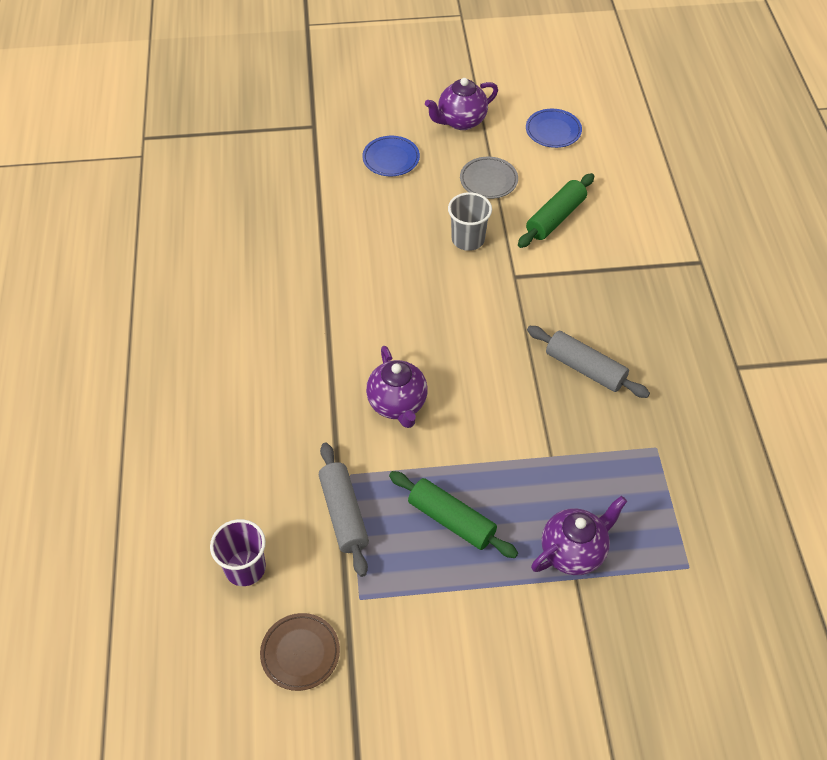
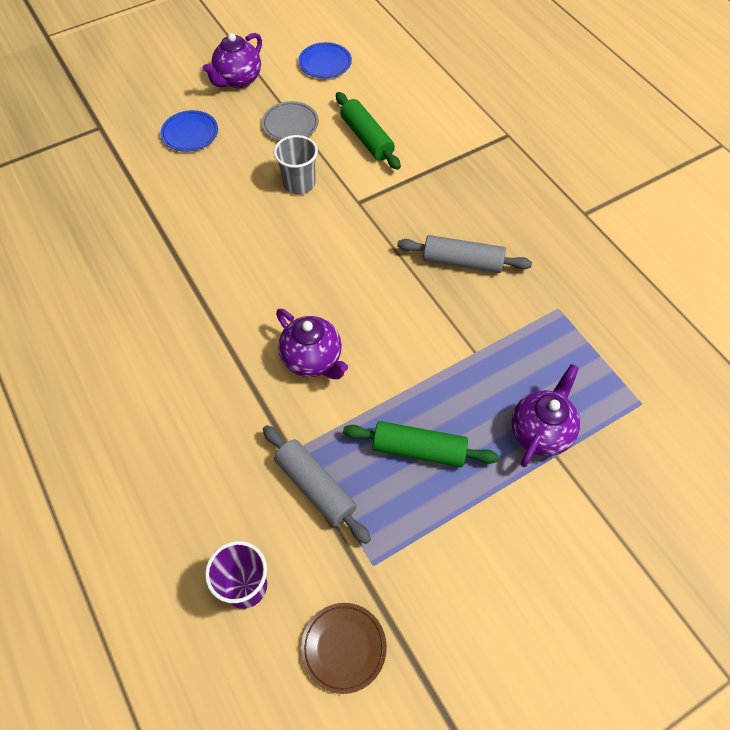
camera: 25 degrees left, 5 degrees up
green rolling pin [518,173,594,248] -> green rolling pin turned 45 degrees counterclockwise [336,92,401,170]

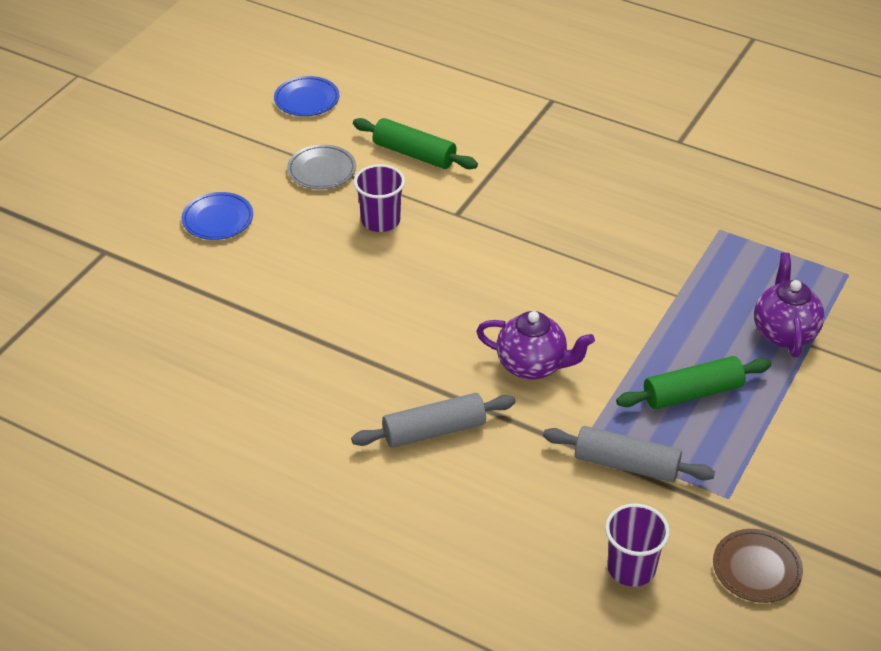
camera: 30 degrees left, 15 degrees down
purple teapot [203,33,262,88] -> none
grey cup [274,135,318,194] -> purple cup [354,164,405,232]
grey rolling pin [397,235,532,273] -> grey rolling pin moved to [351,393,516,448]

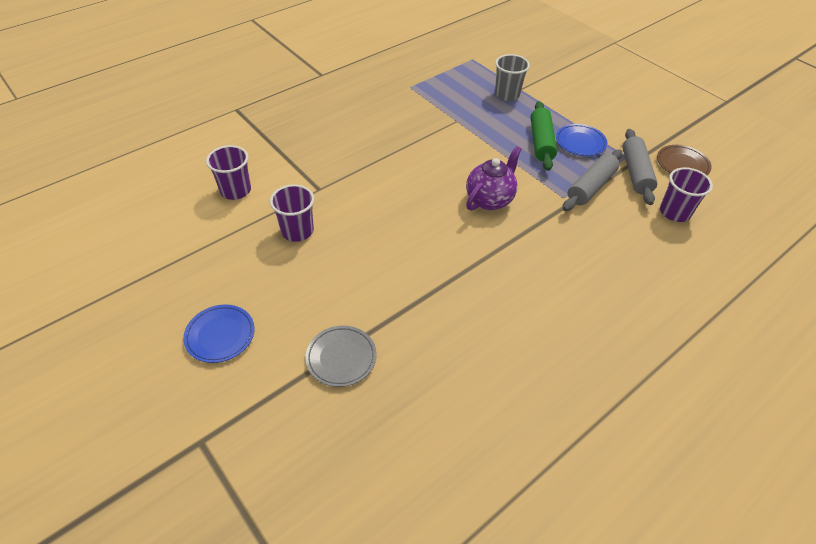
camera: 70 degrees left, 5 degrees up
blue plate [274,76,339,116] -> blue plate moved to [556,124,607,156]
grey plate [287,144,356,189] -> grey plate moved to [305,326,376,387]
grey rolling pin [351,393,516,448] -> grey rolling pin moved to [622,129,657,205]
green rolling pin [353,118,478,169] -> purple cup [206,145,251,200]
purple teapot [754,253,825,357] -> grey cup [495,54,530,101]

